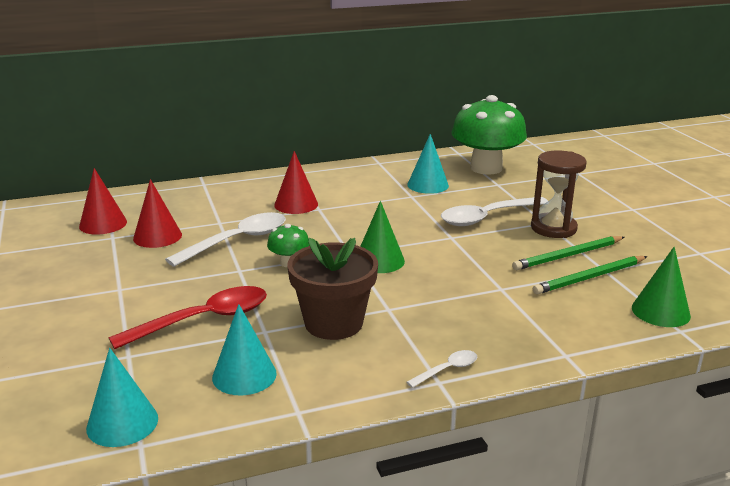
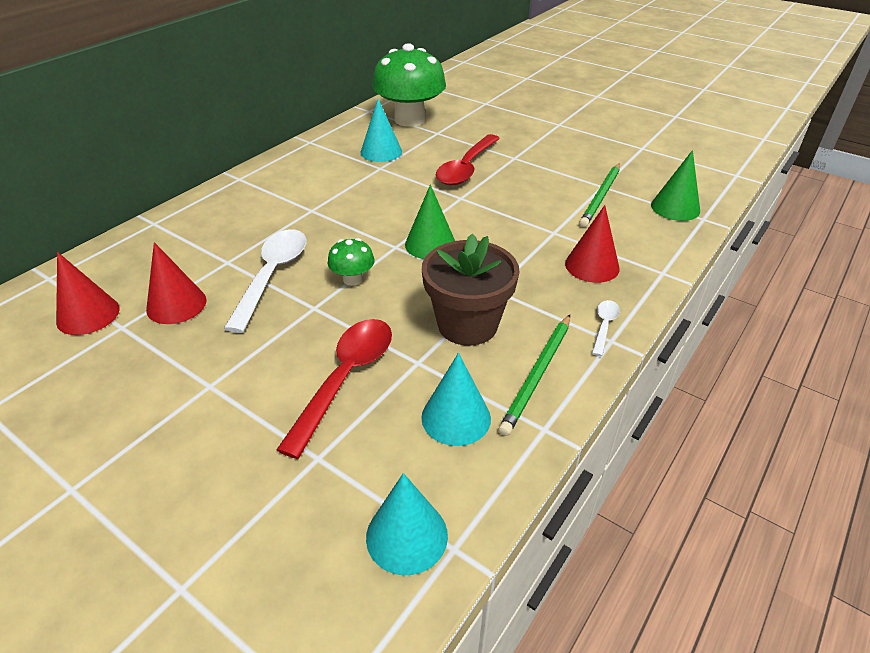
camera: 35 degrees left, 15 degrees up
red cone [274,151,318,214] -> red cone moved to [565,205,620,283]
white spoon [441,197,548,226] -> red spoon [436,134,500,185]
green pencil [512,236,624,270] -> green pencil moved to [499,315,570,436]
brown hourglass [531,150,587,238] -> none

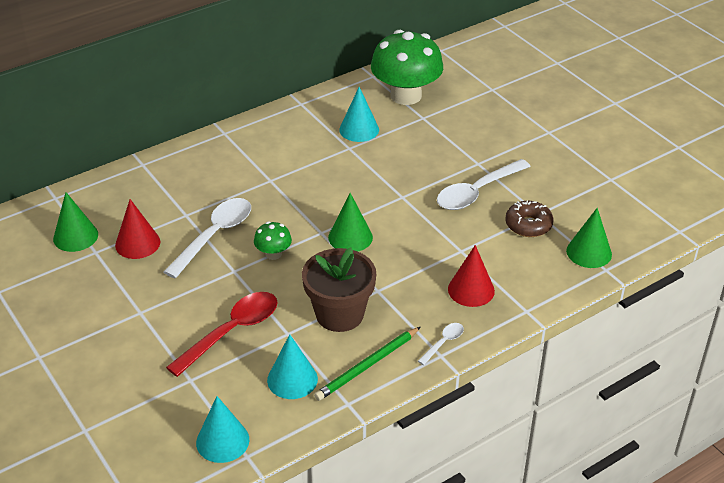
camera: 20 degrees right, 0 degrees up
red cone [56,252,119,335] -> green cone [53,192,98,252]
red spoon [436,134,500,185] -> none
green pencil [579,164,620,227] -> brown donut [505,201,554,237]
none -> white spoon [437,159,531,210]

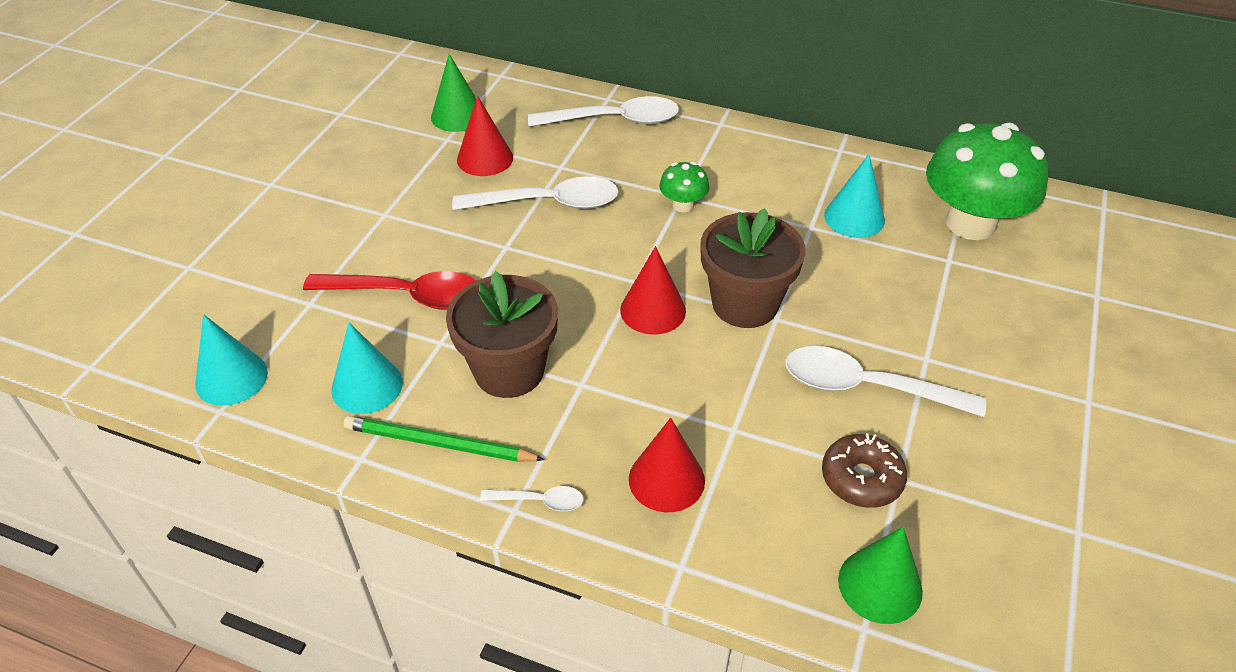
camera: 55 degrees right, 5 degrees up
green mushroom [254,222,292,260] -> green mushroom moved to [659,162,709,212]
green cone [328,193,373,251] -> red cone [620,246,686,335]
none -> white spoon [528,96,679,127]
none -> brown flower pot [700,208,806,328]

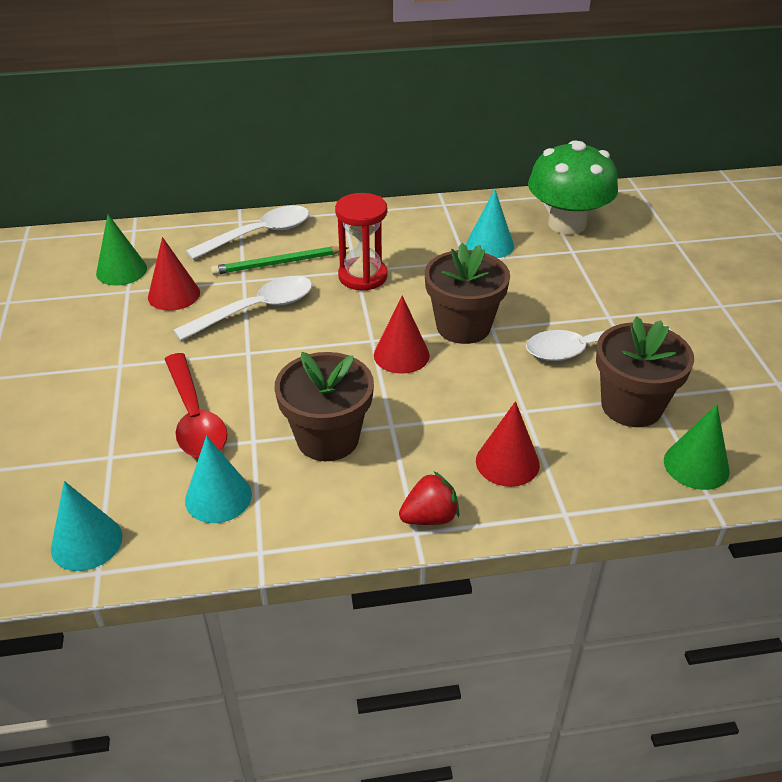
camera: 30 degrees left, 5 degrees down
red spoon [303,271,476,310] -> red spoon turned 90 degrees clockwise [165,353,228,458]
green pencil [343,416,545,462] -> green pencil moved to [211,246,348,275]
white spoon [480,486,584,511] -> red strawberry [399,471,459,525]
green mushroom [659,162,709,212] -> red hourglass [335,193,388,291]
brown donut [822,434,907,508] -> brown flower pot [596,317,694,427]

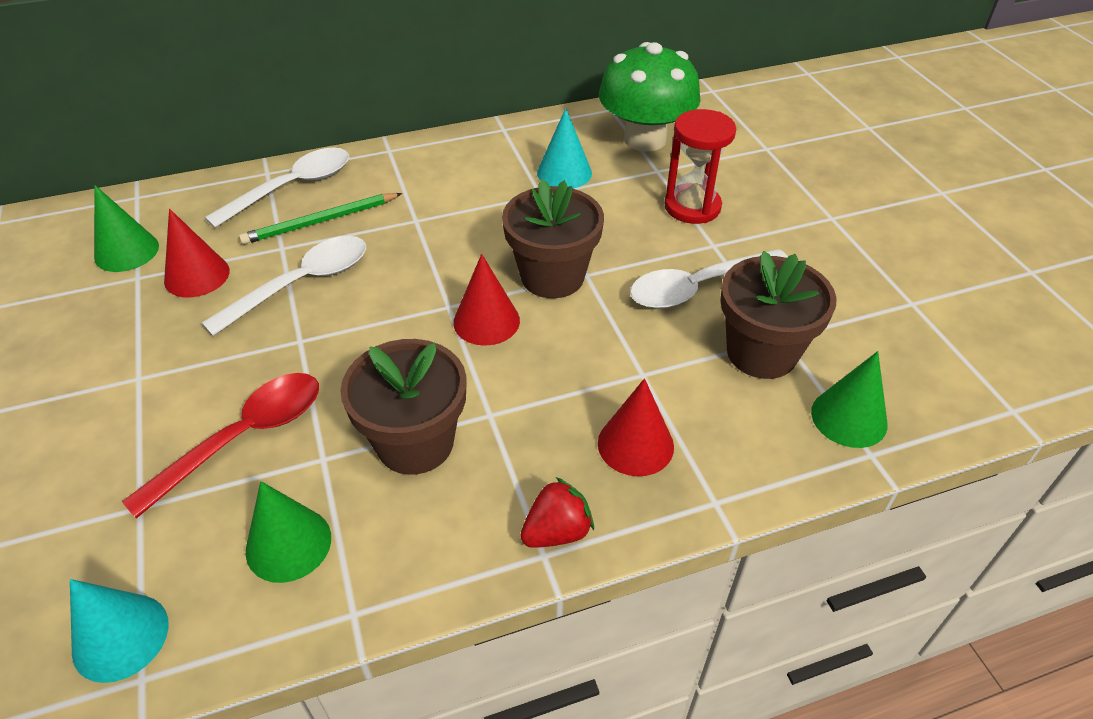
camera: 10 degrees left, 5 degrees up
red spoon [165,353,228,458] -> red spoon turned 105 degrees counterclockwise [122,373,319,519]
turquoise cone [185,436,252,523] -> green cone [246,481,331,583]
red hourglass [335,193,388,291] -> red hourglass moved to [664,109,736,224]

